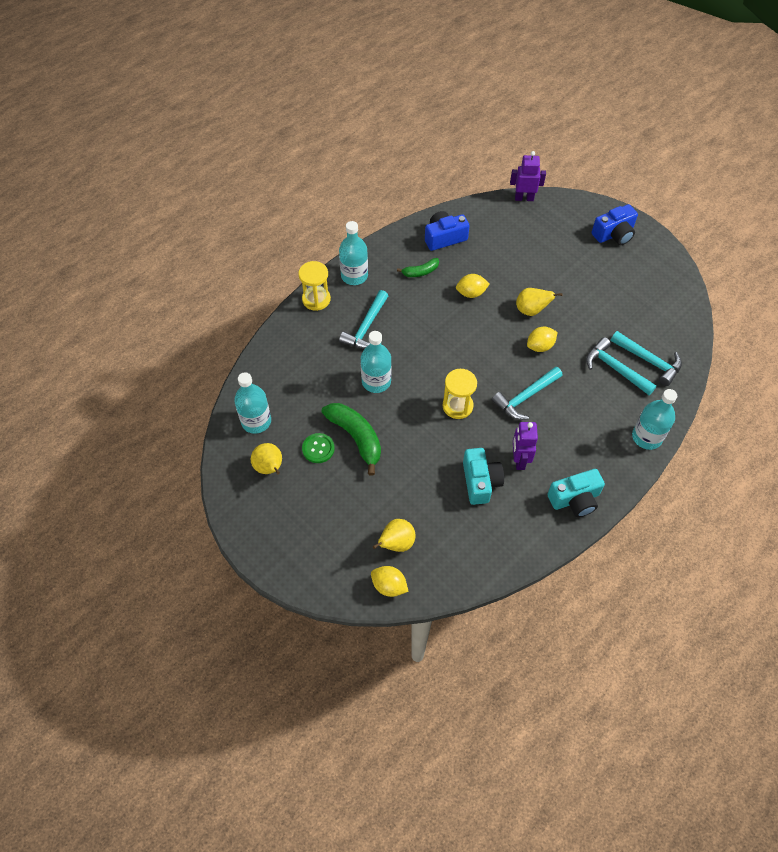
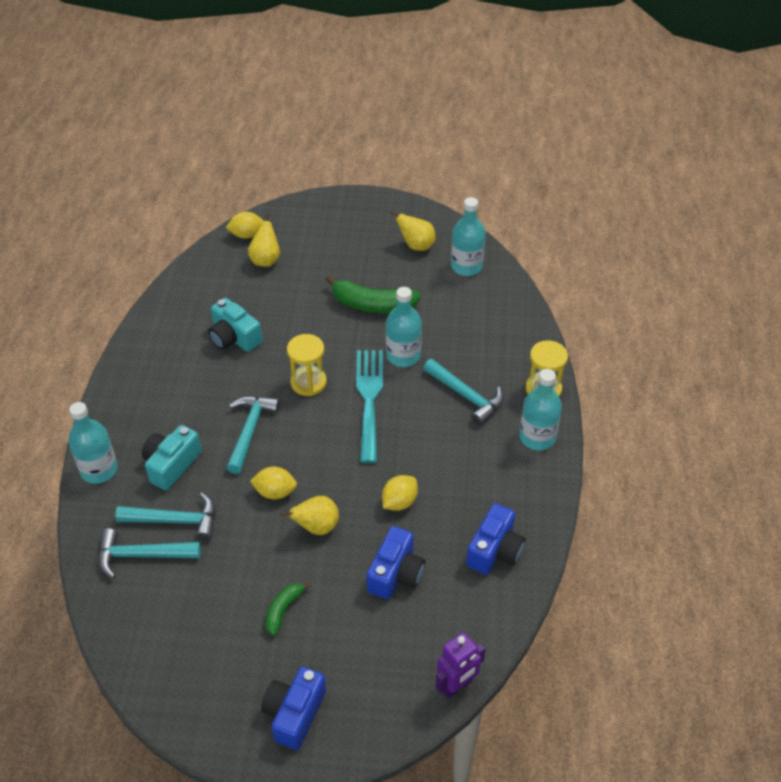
camera: 140 degrees right, 10 degrees down
green button [302,433,335,463] -> none
turquoise hammer [339,290,388,349] -> turquoise hammer turned 150 degrees clockwise [423,359,504,425]
green banana [397,258,439,277] -> green banana moved to [265,582,311,636]
purple robot [513,422,538,470] -> none
yellow lemon [527,327,557,352] -> yellow lemon turned 75 degrees clockwise [250,467,297,499]
turquoise camera [547,469,605,517] -> turquoise camera moved to [142,425,202,491]
none -> turquoise fork [356,350,383,463]
none -> blue camera [366,526,425,599]

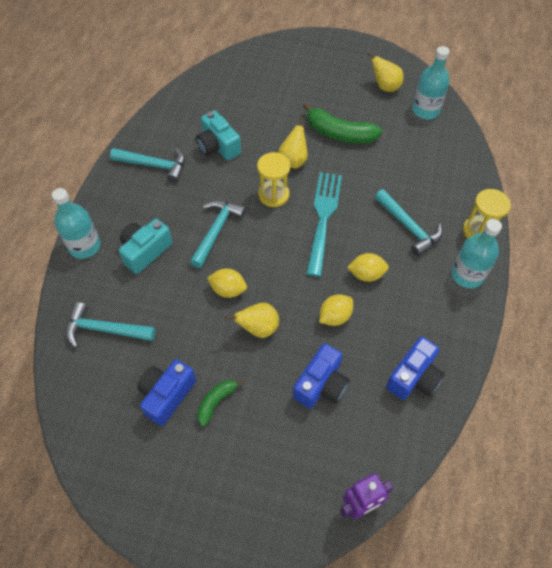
camera: 10 degrees right, 10 degrees up
turquoise hammer [115,493,215,541] -> turquoise hammer moved to [110,148,185,183]
yellow lemon [226,212,263,239] -> yellow lemon moved to [347,253,389,282]
yellow pear [248,212,280,267] -> yellow pear moved to [278,117,308,169]
blue camera [261,667,326,750] -> blue camera moved to [137,359,196,426]
turquoise bottle [386,287,422,367] -> none

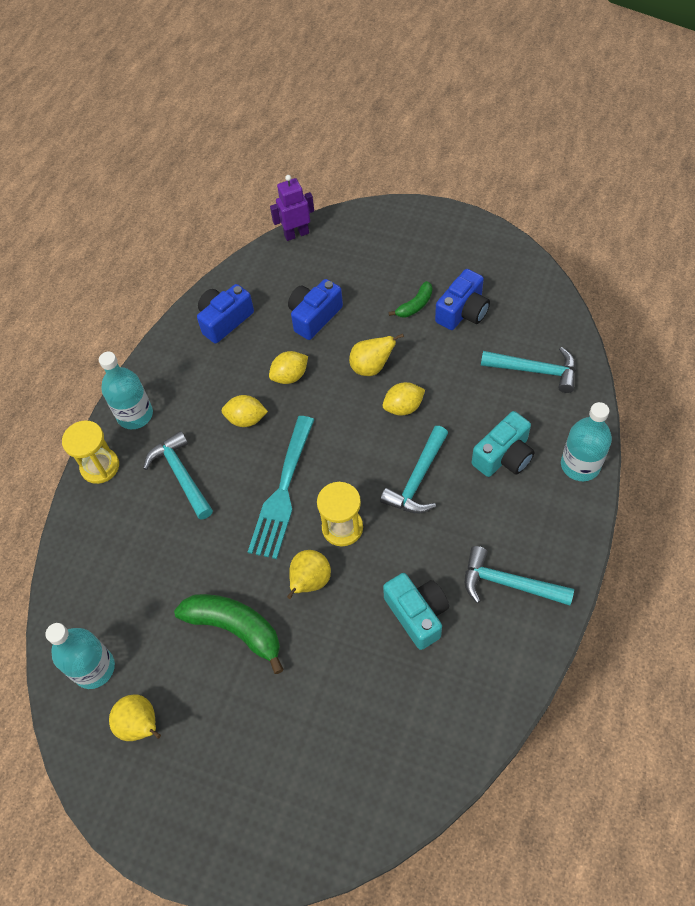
camera: 170 degrees left, 0 degrees up
yellow lemon [207,269,247,298] -> yellow lemon turned 45 degrees counterclockwise [383,382,425,416]

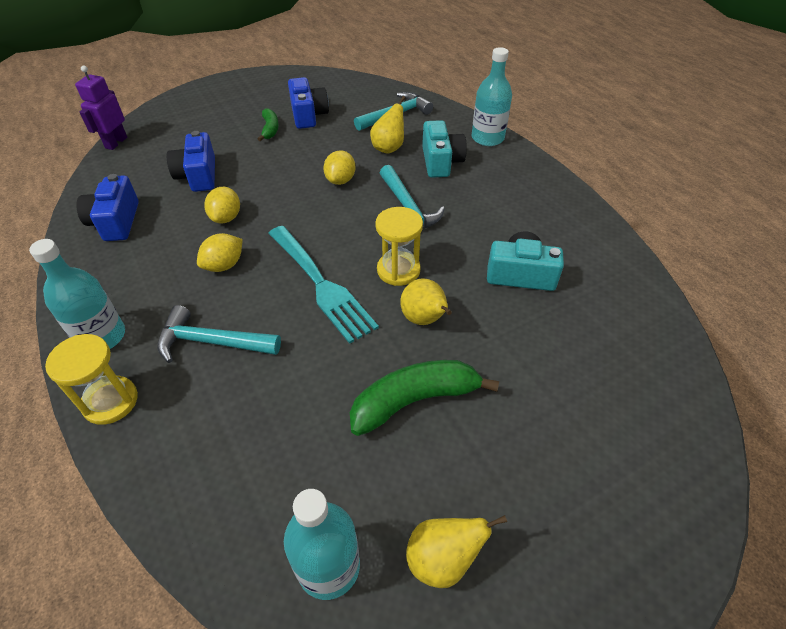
camera: 55 degrees left, 10 degrees down
yellow pear [349,334,404,376] -> yellow pear moved to [370,96,405,154]
turquoise hammer [465,546,574,606] -> none

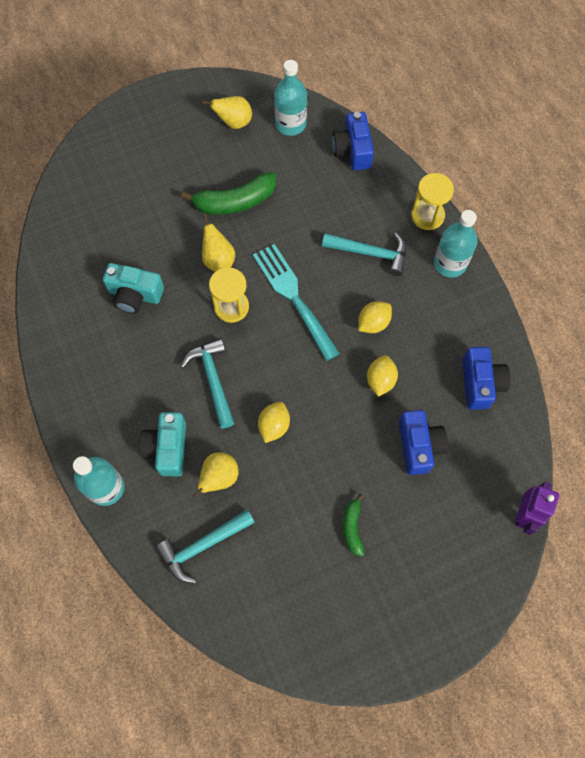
camera: 175 degrees left, 20 degrees up
blue camera [288,77,329,129] -> blue camera moved to [332,112,374,170]

